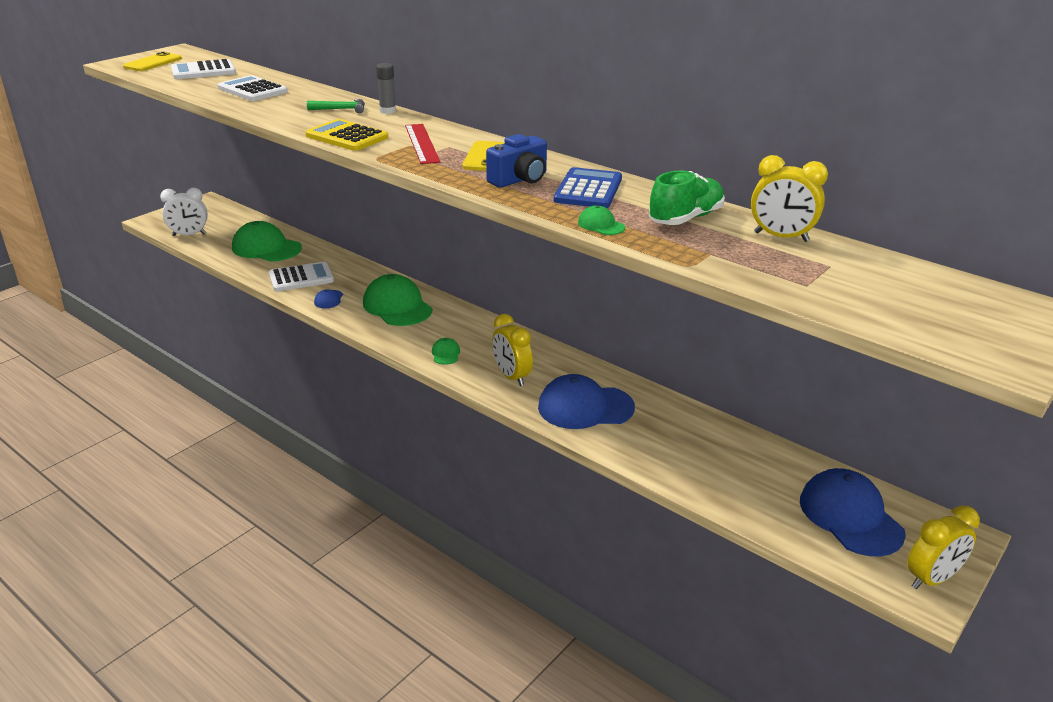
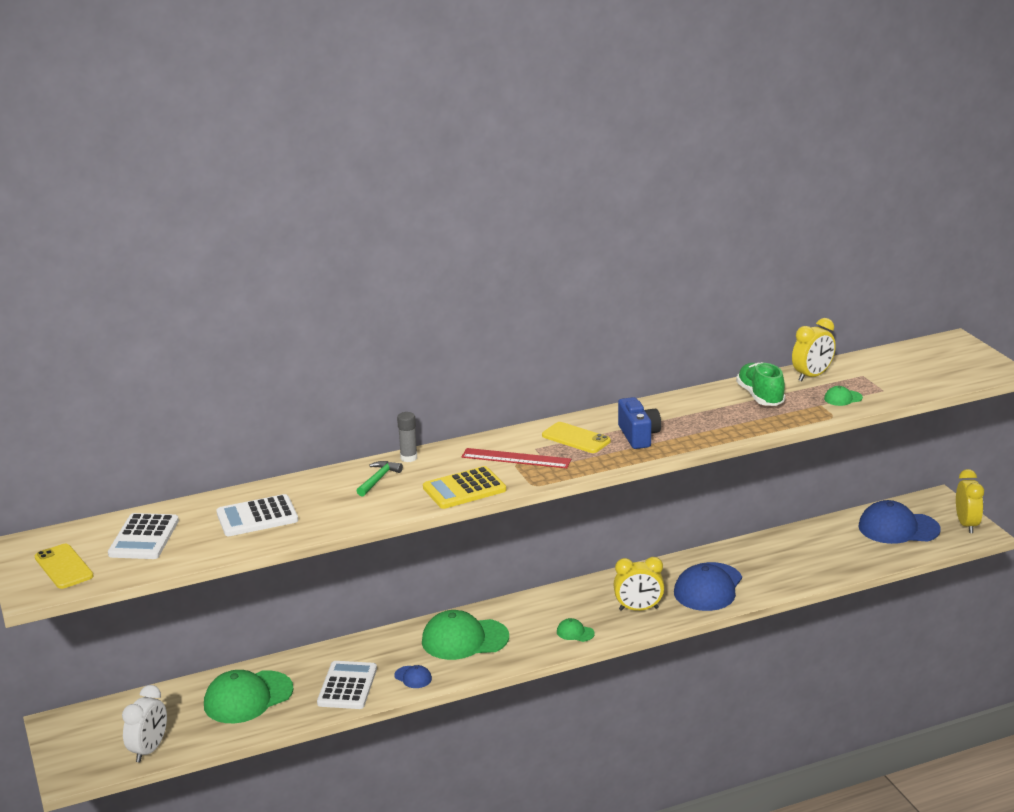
camera: 60 degrees left, 5 degrees down
blue calculator [554,167,622,208] -> none
green cap [578,205,625,235] -> green cap moved to [824,386,863,406]

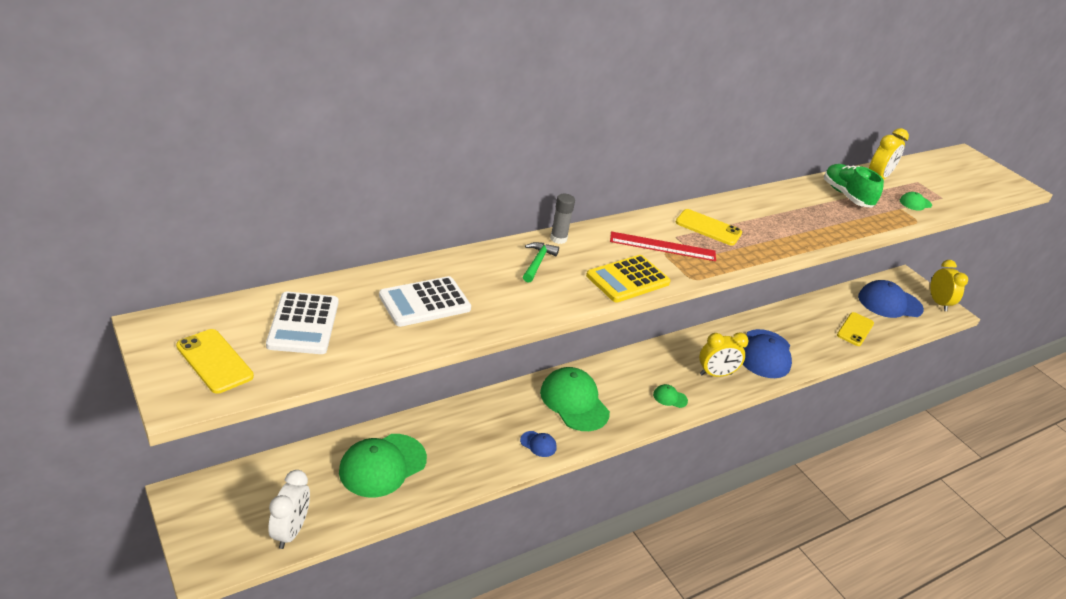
camera: 15 degrees left, 10 degrees up
white calculator [317,661,377,709] -> none
green cap [422,610,509,660] -> green cap turned 75 degrees clockwise [540,367,610,431]
blue camera [618,397,661,449] -> none
none -> yellow phone [837,312,874,346]

